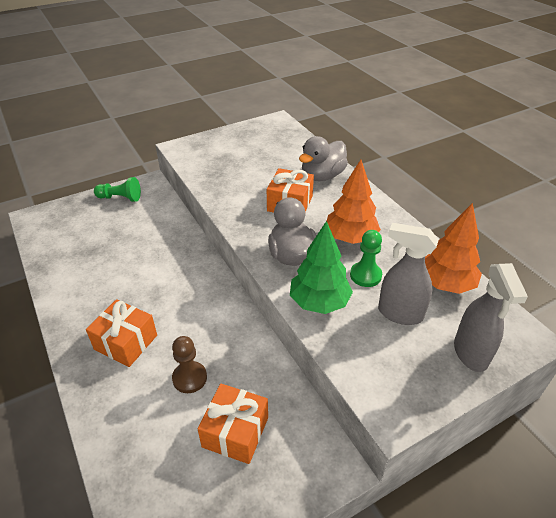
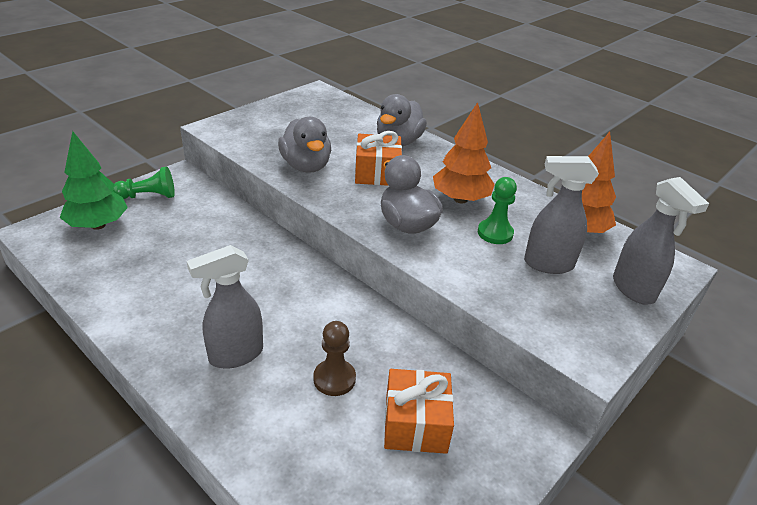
camera: 20 degrees left, 5 degrees down
orange gift [86,299,157,367] -> grey spray bottle [187,245,263,369]
green tree [290,221,353,314] -> green tree moved to [60,131,128,230]
none -> grey duck [278,117,331,172]

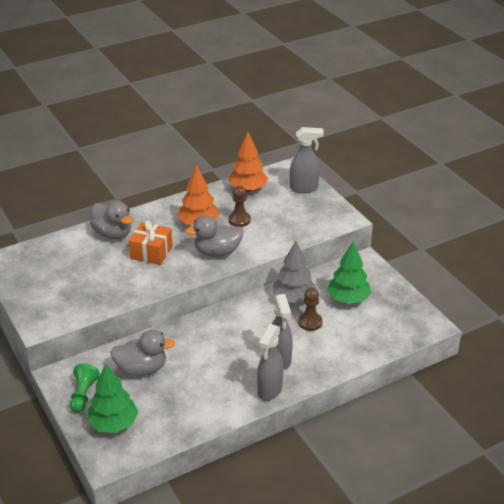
camera: 70 degrees left, 0 degrees up
grey duck [278,117,331,172] -> grey duck moved to [110,330,175,376]
orange gift [384,369,454,454] -> green tree [327,241,371,304]
green pawn [478,177,517,244] -> brown pawn [229,186,251,227]
grey spray bottle [524,156,599,274] -> grey spray bottle moved to [257,324,283,401]
none -> grey tree [273,241,316,303]

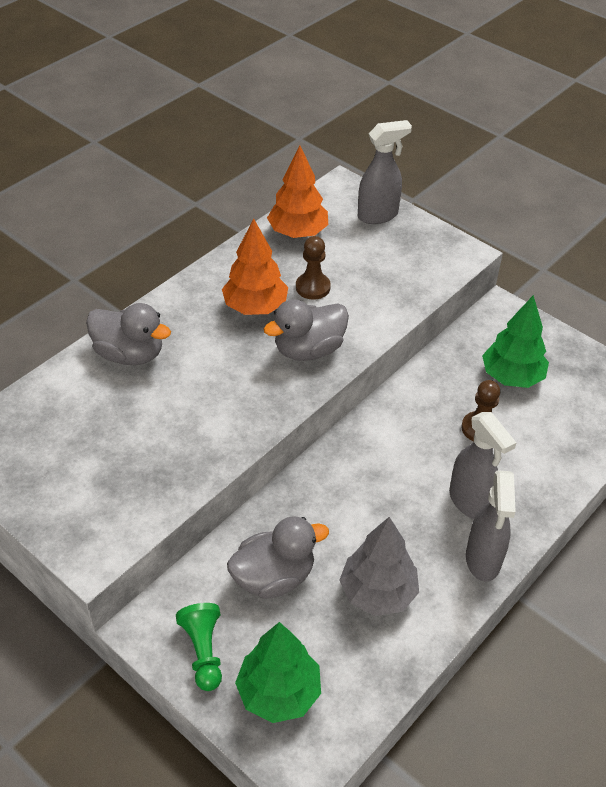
camera: 20 degrees left, 10 degrees up
orange gift [129,221,173,265] -> none
grey tree [273,241,316,303] -> grey tree moved to [339,517,419,616]

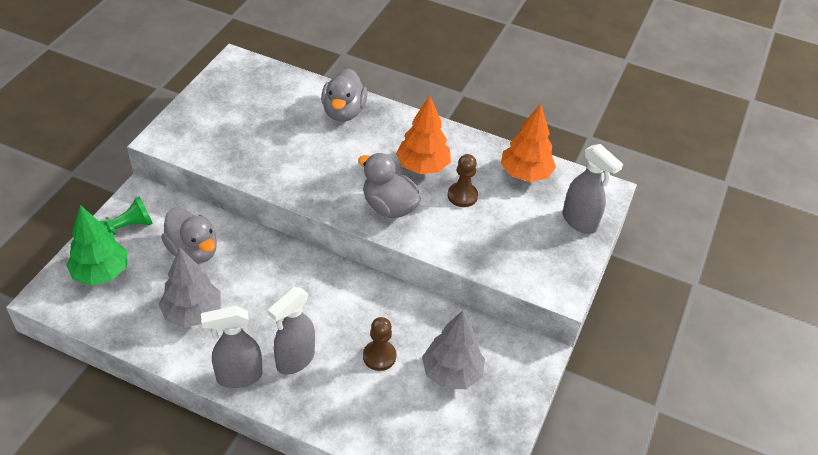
camera: 70 degrees right, 0 degrees up
green tree [482,295,549,388] -> grey tree [422,311,485,389]

